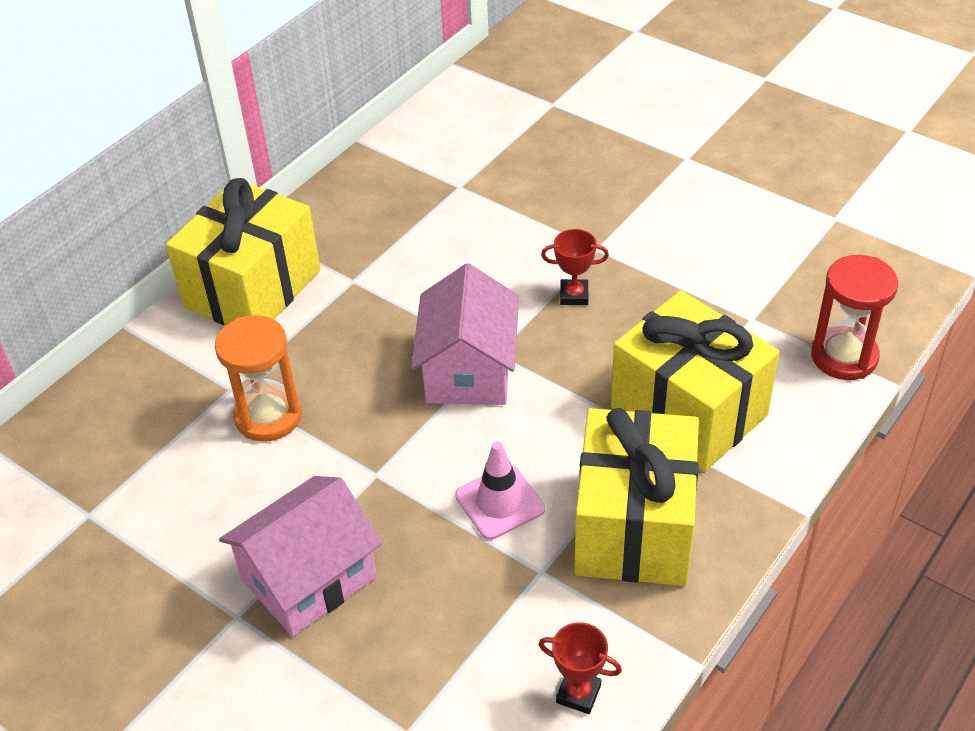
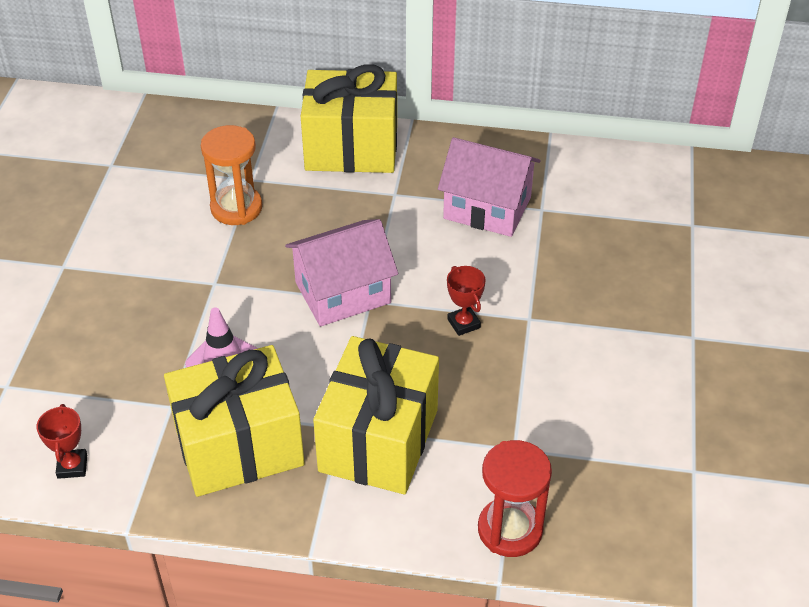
camera: 60 degrees right, 0 degrees up
pink house [219,476,382,637] -> pink house moved to [438,137,541,237]

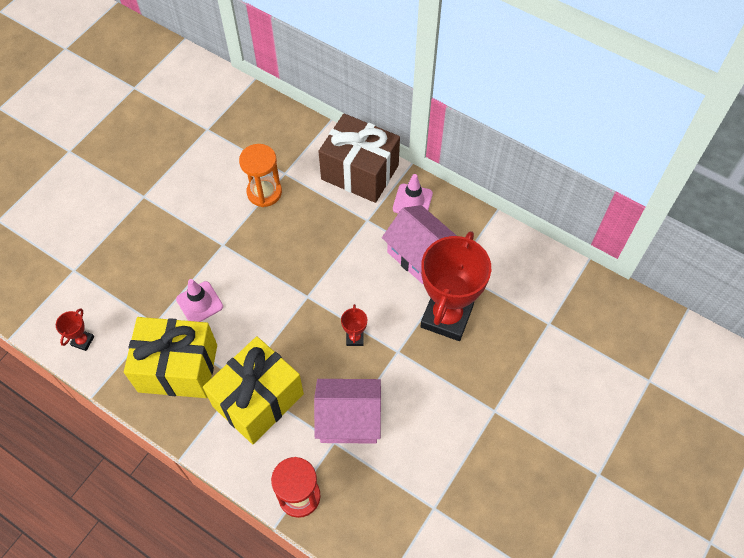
camera: 25 degrees right, 15 degrees up
pink house [285,219,398,327] -> pink house moved to [314,379,381,444]
yellow gift [301,64,397,173] -> brown gift [318,113,400,203]
none -> pink traffic cone [393,174,433,213]
none -> red trophy [420,231,491,341]

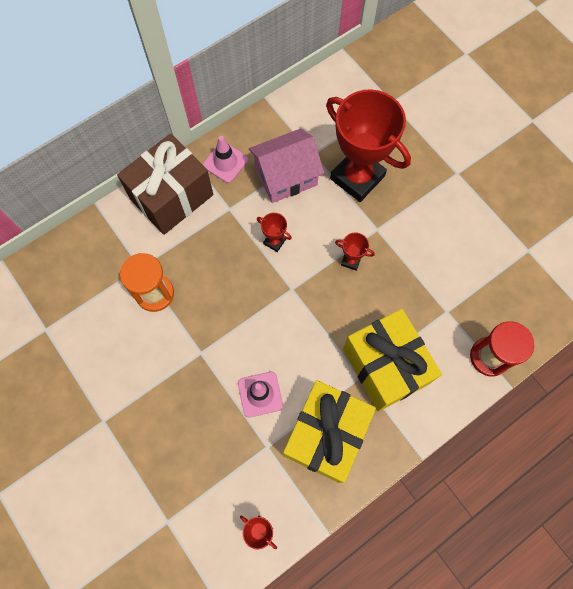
camera: 70 degrees left, 10 degrees up
pink house [314,379,381,444] -> none
none -> red trophy [257,213,292,252]

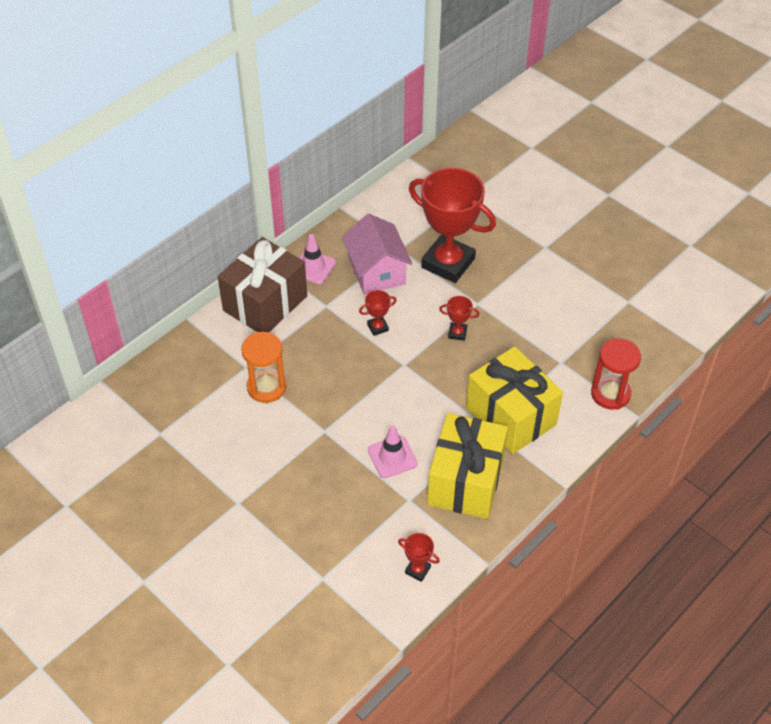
camera: 10 degrees left, 20 degrees down
pink house [249,128,324,203] -> pink house turned 75 degrees counterclockwise [342,214,412,295]
red trophy [257,213,292,252] -> red trophy turned 45 degrees counterclockwise [359,290,397,336]

